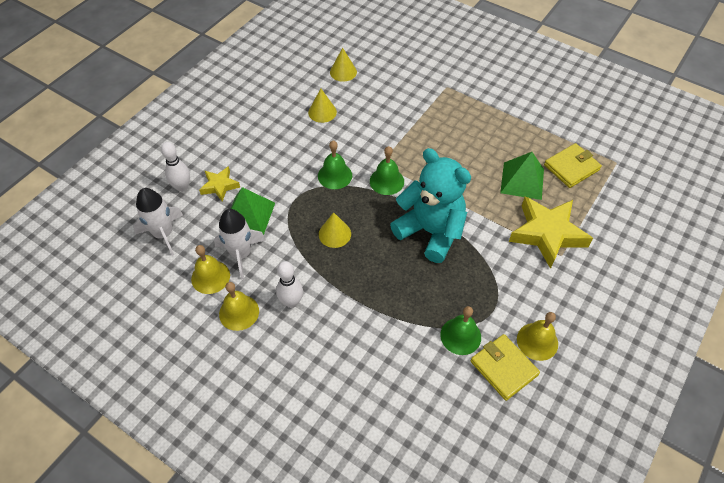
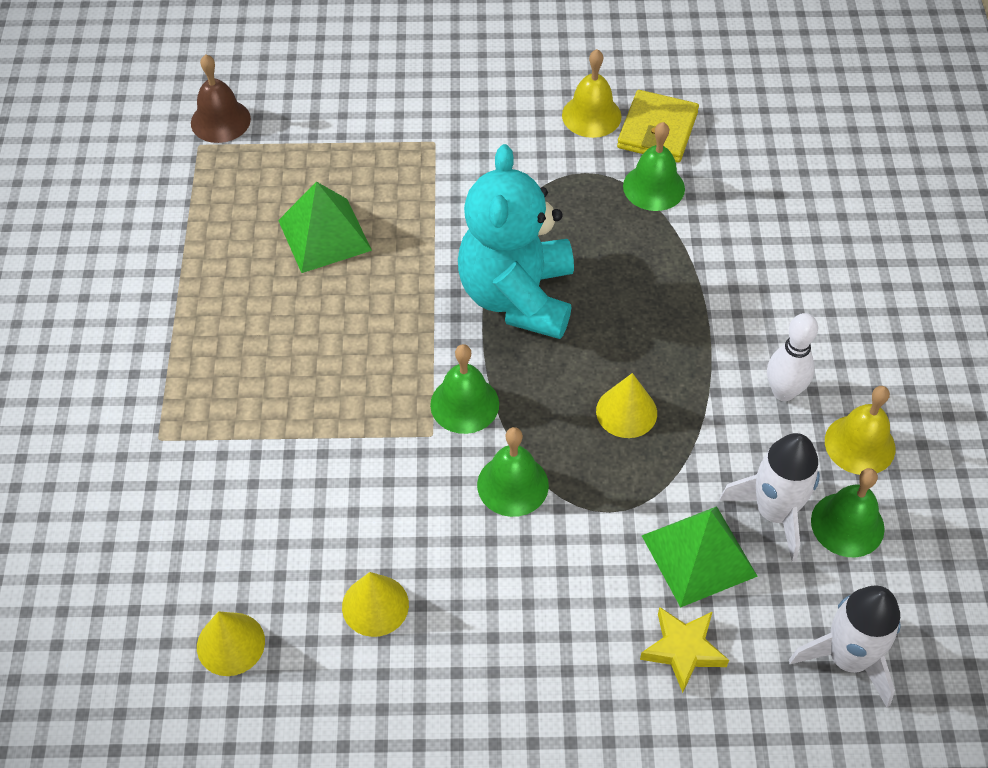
camera: 125 degrees left, 0 degrees up
white bowling pin [161,142,190,192] -> none
yellow bell [191,245,230,294] -> green bell [811,468,885,557]
yellow star [509,196,593,269] -> none
yellow wallet [544,143,602,188] -> none
none -> brown bell [191,54,251,143]

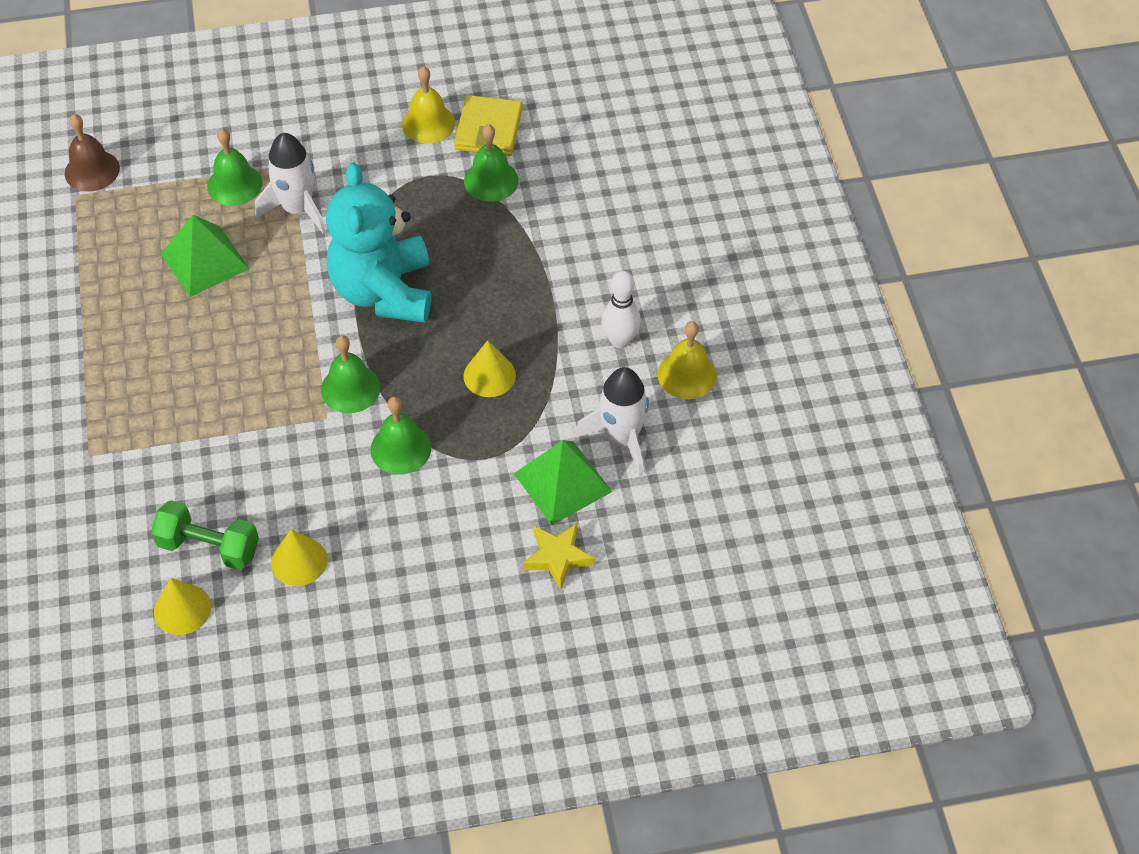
camera: 10 degrees left, 0 degrees up
white rocket [789,585,901,707] -> white rocket moved to [255,133,326,234]
green bell [811,468,885,557] -> green bell moved to [207,128,262,206]
none -> green dumbbell [151,500,259,570]

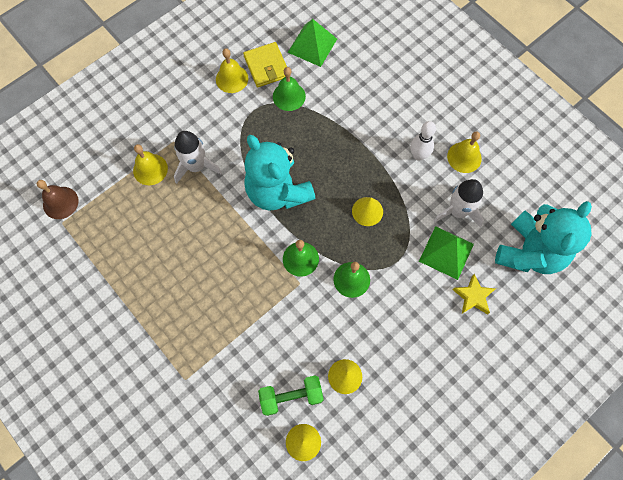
camera: 30 degrees left, 15 degrees up
green pyramid [161,215,249,297] -> green pyramid moved to [287,19,337,67]
green bell [207,128,262,206] -> yellow bell [133,144,168,185]
none -> turquoise teddy bear [495,201,592,274]

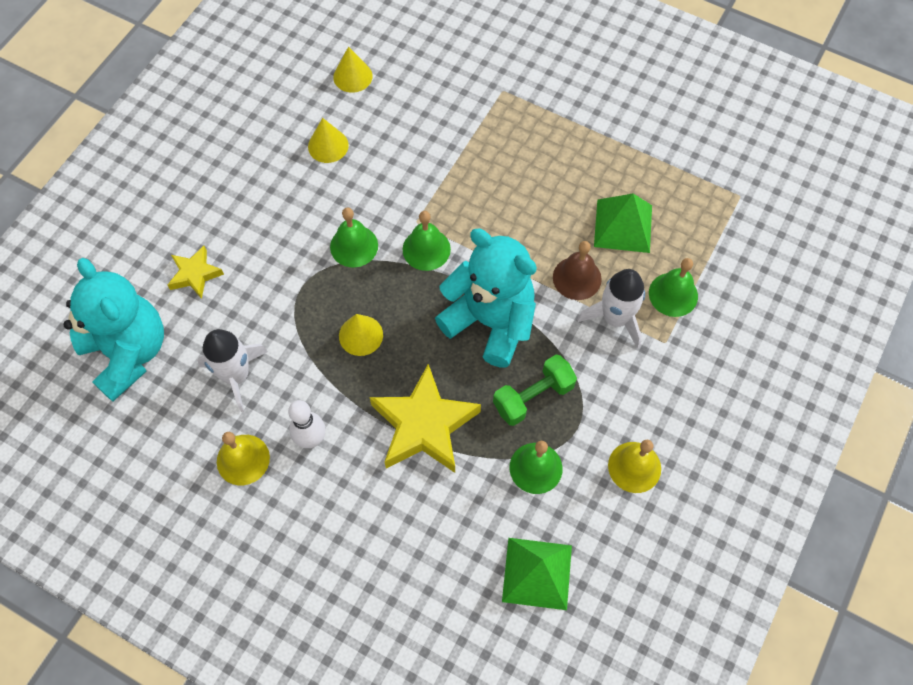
camera: 160 degrees right, 5 degrees down
brown bell [37,180,79,219] -> brown bell moved to [553,241,602,300]
yellow bell [133,144,168,185] -> green bell [649,258,698,317]
yellow wallet [243,42,287,87] -> none
green dumbbell [258,375,324,416] -> green dumbbell moved to [493,355,577,426]
green pyramid [419,226,474,280] -> green pyramid moved to [594,194,652,253]
turquoise teddy bear [495,201,592,274] -> turquoise teddy bear turned 135 degrees clockwise [63,258,164,401]
none -> yellow star [369,364,481,473]

